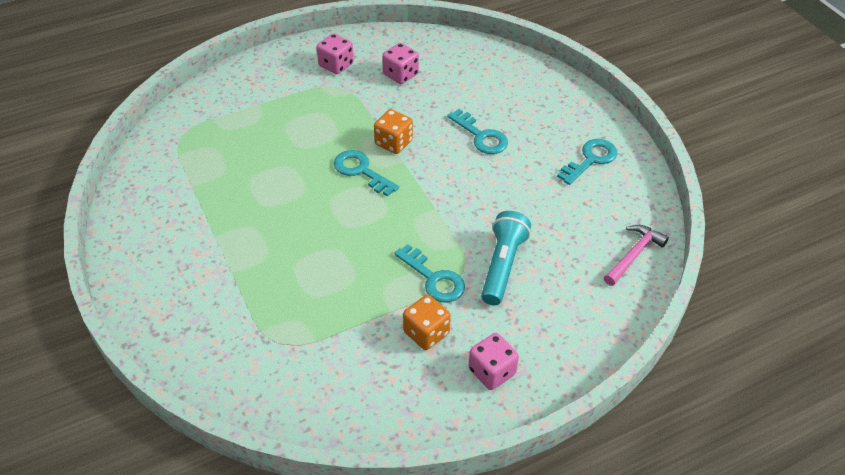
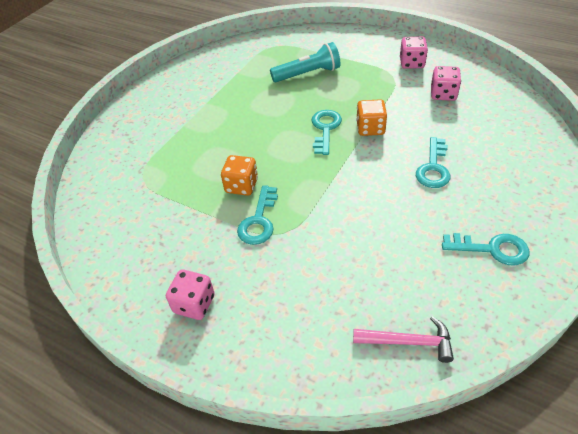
camera: 60 degrees right, 0 degrees up
orange dice [403,295,451,350] -> orange dice moved to [221,155,258,196]
turquoise flashlight [481,211,531,305] -> turquoise flashlight moved to [270,42,341,82]

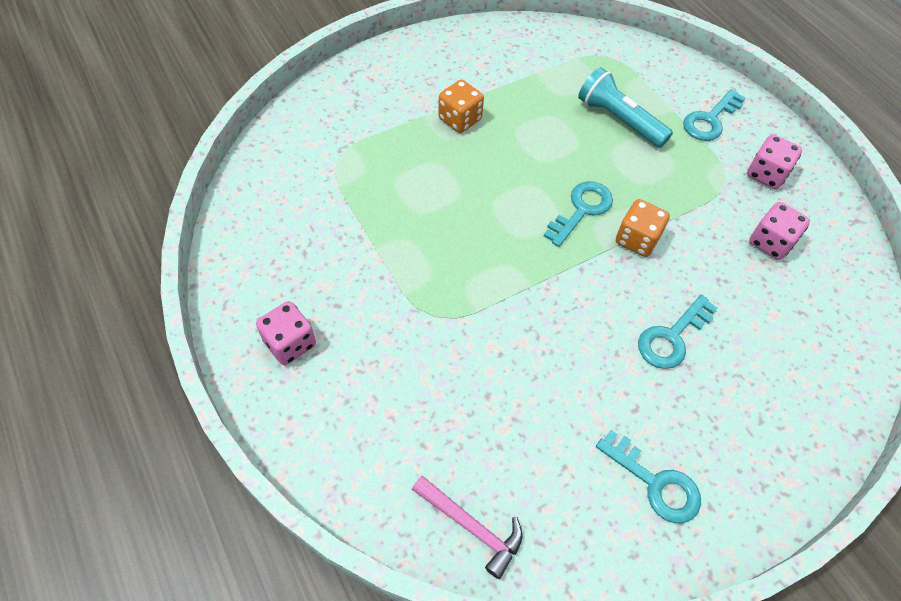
camera: 25 degrees right, 10 degrees up
orange dice [221,155,258,196] -> orange dice moved to [438,80,484,133]
turquoise key [237,185,278,245] -> turquoise key moved to [683,89,745,141]
turquoise flashlight [270,42,341,82] -> turquoise flashlight turned 150 degrees counterclockwise [578,67,673,148]

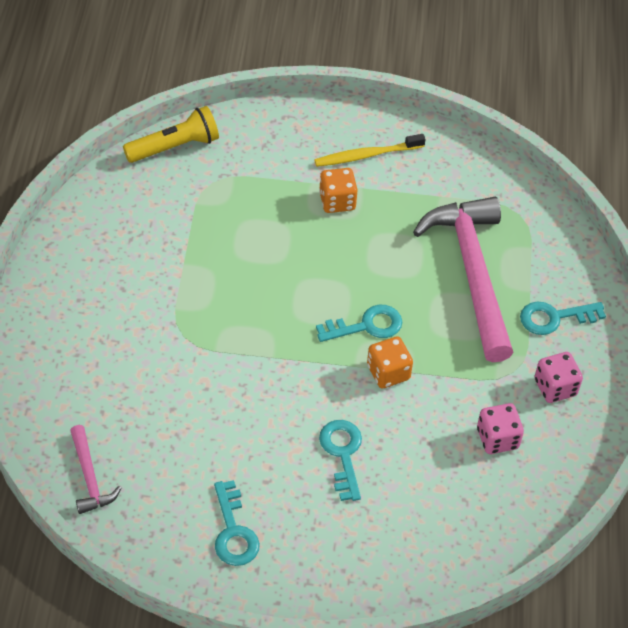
camera: 35 degrees right, 5 degrees down
pink dice [256,301,316,365] -> none
turquoise flashlight [578,67,673,148] -> pink hammer [413,197,514,362]
turquoise key [638,295,717,369] -> turquoise key turned 90 degrees clockwise [319,420,362,501]
none -> yellow flashlight [123,106,219,163]
none -> yellow toothbrush [314,134,426,167]

